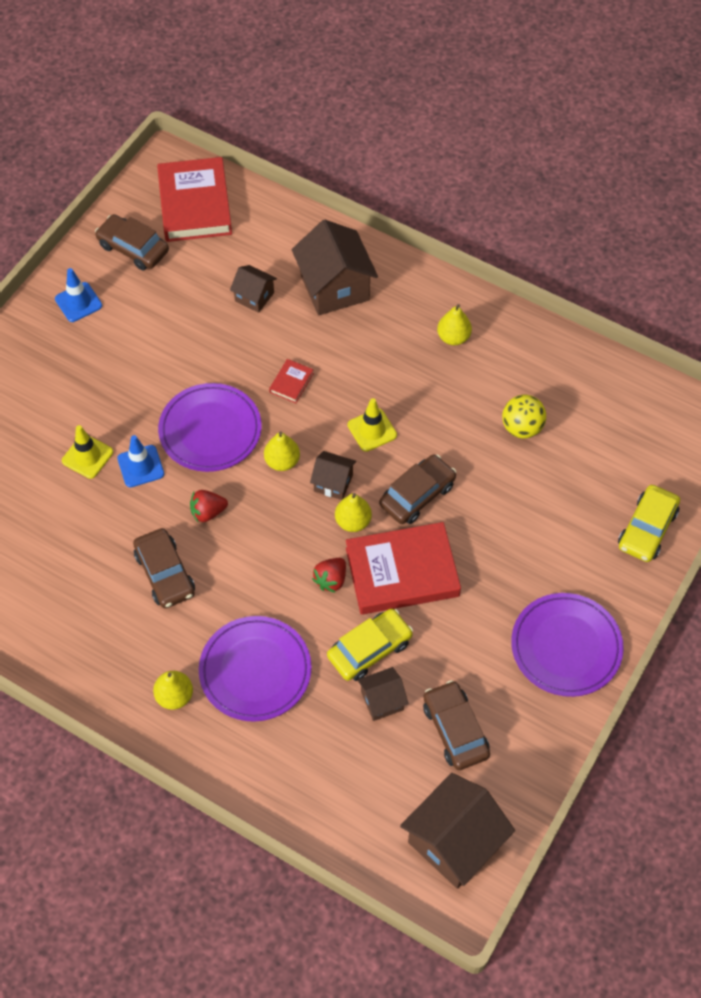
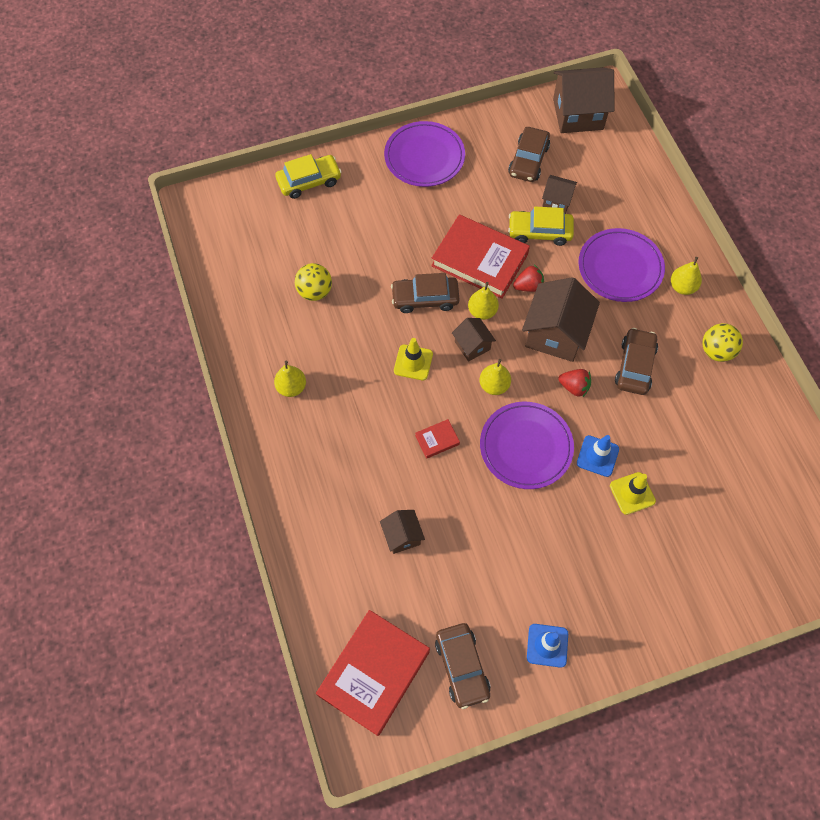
camera: 140 degrees left, 5 degrees up
brown house [292,220,378,315] -> brown house moved to [522,277,600,362]
none -> yellow ball [702,323,743,362]

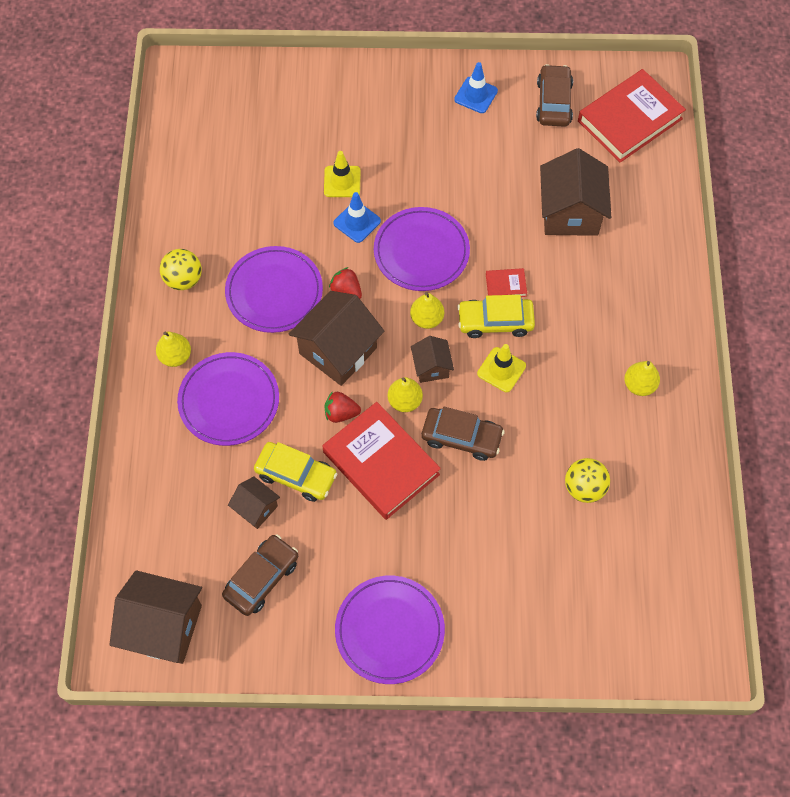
camera: 160 degrees left, 0 degrees up
yellow car [275,154,342,199] -> yellow car moved to [457,295,535,338]
brown house [380,510,425,554] -> brown house [540,148,611,236], size x1.90
brown car [615,328,658,395] -> purple plate [225,246,323,333]

